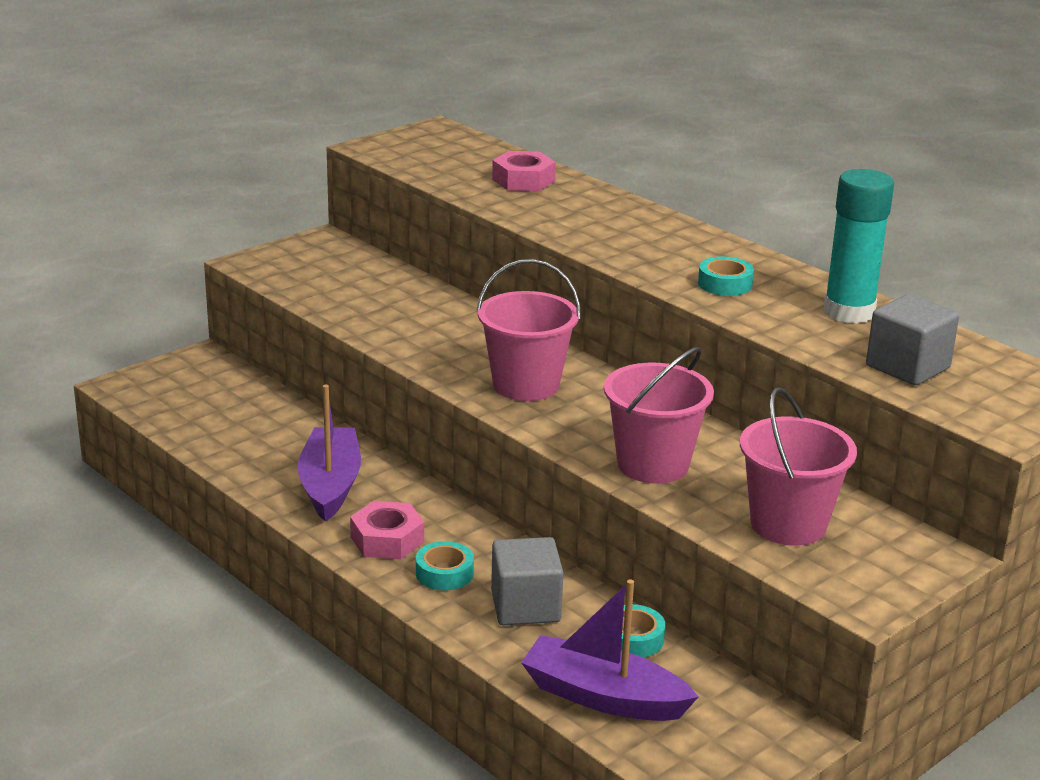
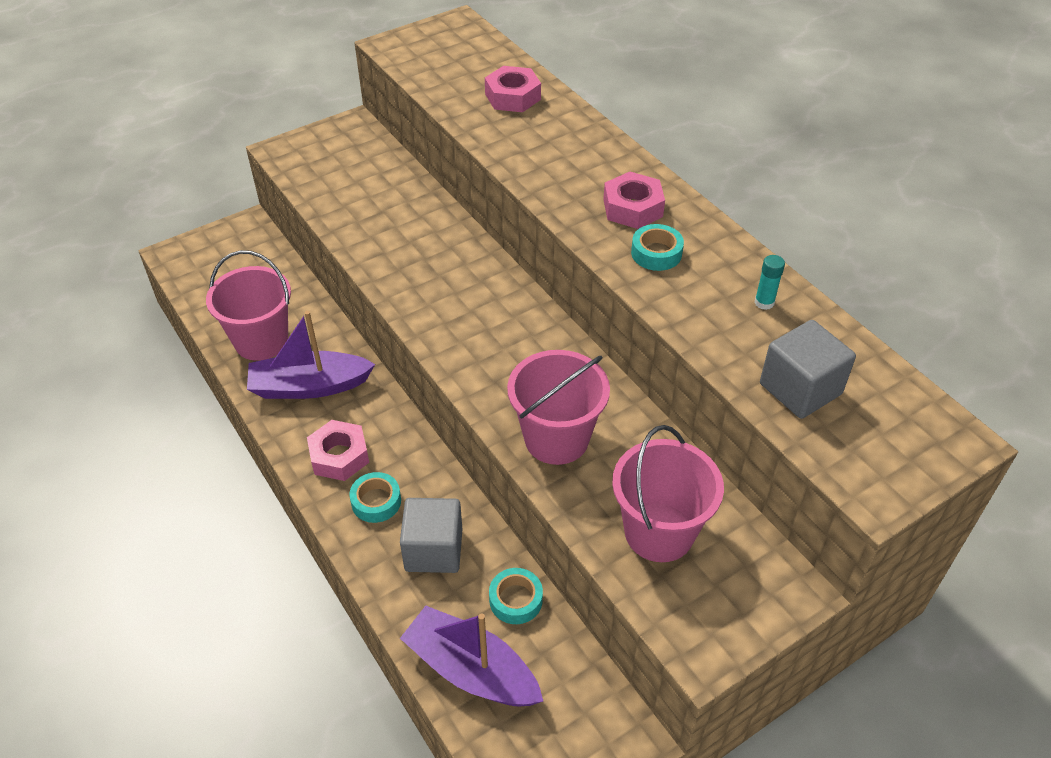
camera: 10 degrees right, 20 degrees up
purple boat [298,385,361,522] -> purple boat turned 105 degrees counterclockwise [247,311,375,399]
pink bucket [476,259,581,401] -> pink bucket moved to [206,250,291,361]
turquoise glue stick [823,169,894,324] -> turquoise glue stick [755,255,785,310], size x0.41
none -> pink nut [603,172,665,229]

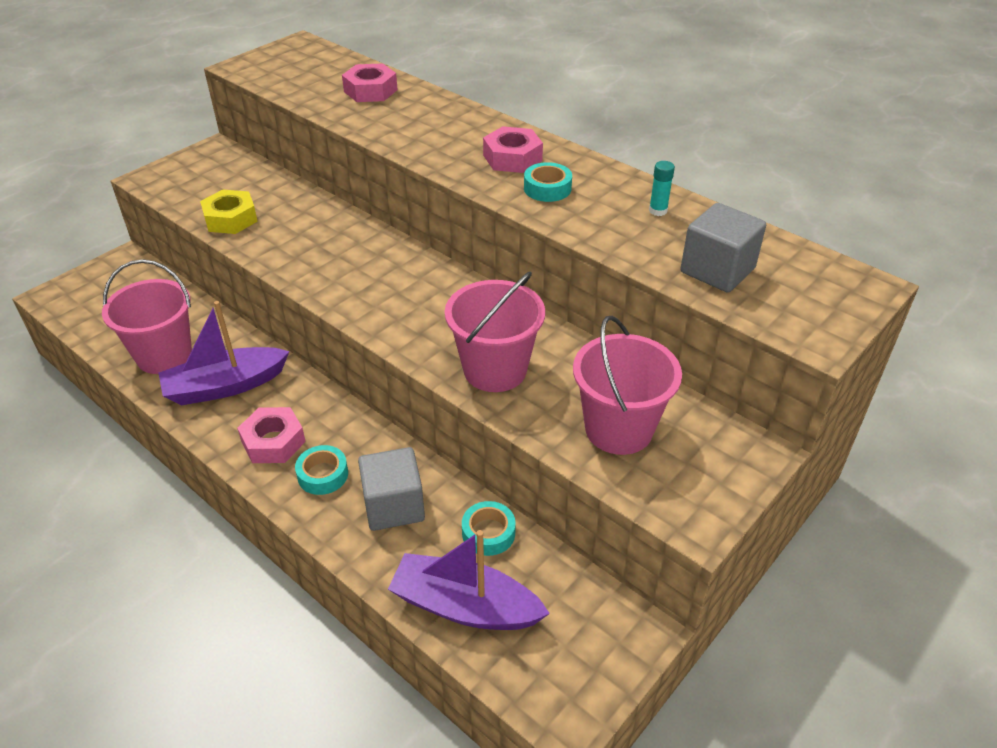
camera: 15 degrees left, 5 degrees down
none -> yellow nut [200,189,258,234]

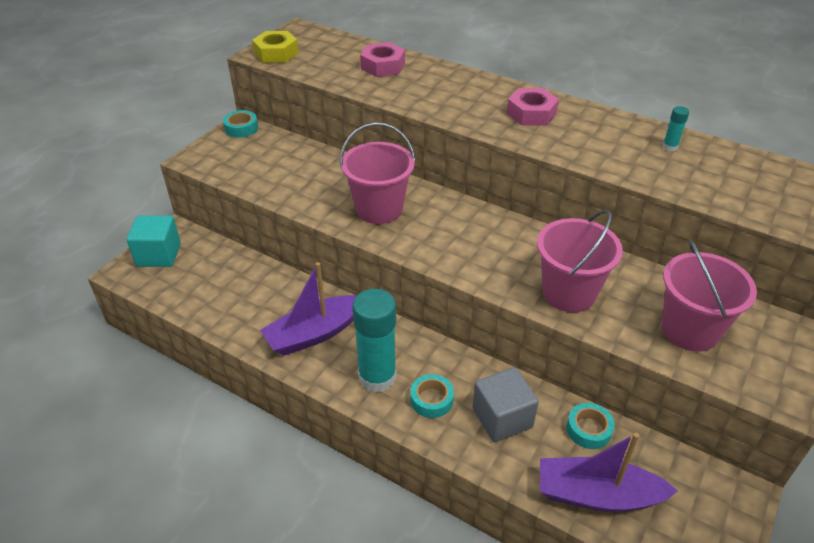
camera: 10 degrees left, 0 degrees up
pink bucket [102,259,192,374] -> pink bucket moved to [340,122,416,224]
yellow nut [200,189,258,234] -> yellow nut moved to [252,31,299,63]
pink nut [237,407,306,463] -> turquoise glue stick [353,289,397,392]
turquoise tape [524,162,572,202] -> turquoise tape moved to [223,110,258,138]
grey cube [680,203,766,293] -> none
none -> turquoise cube [127,215,181,267]

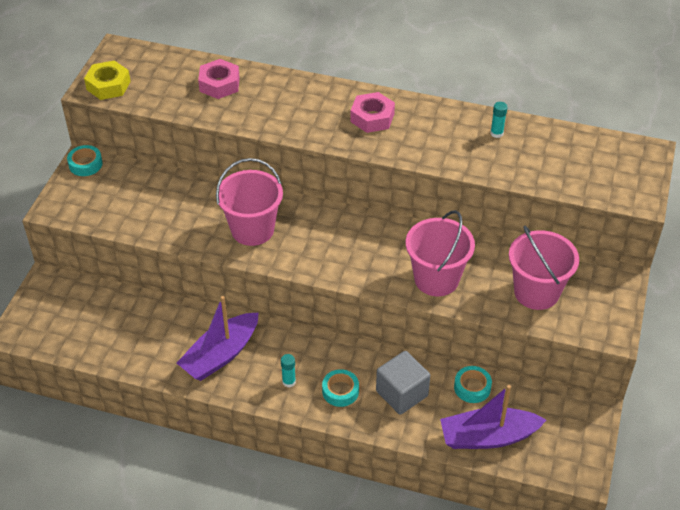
camera: 15 degrees left, 5 degrees up
turquoise cube [127,215,181,267] -> none
turquoise glue stick [353,289,397,392] -> turquoise glue stick [281,354,296,387], size x0.41

